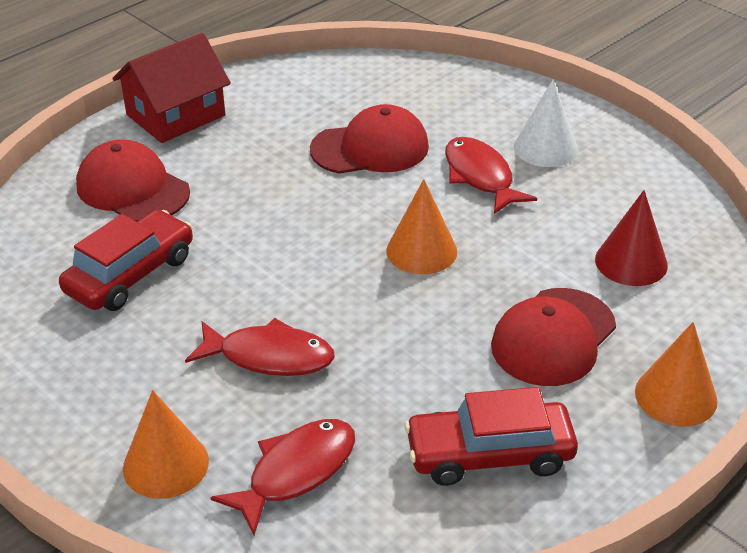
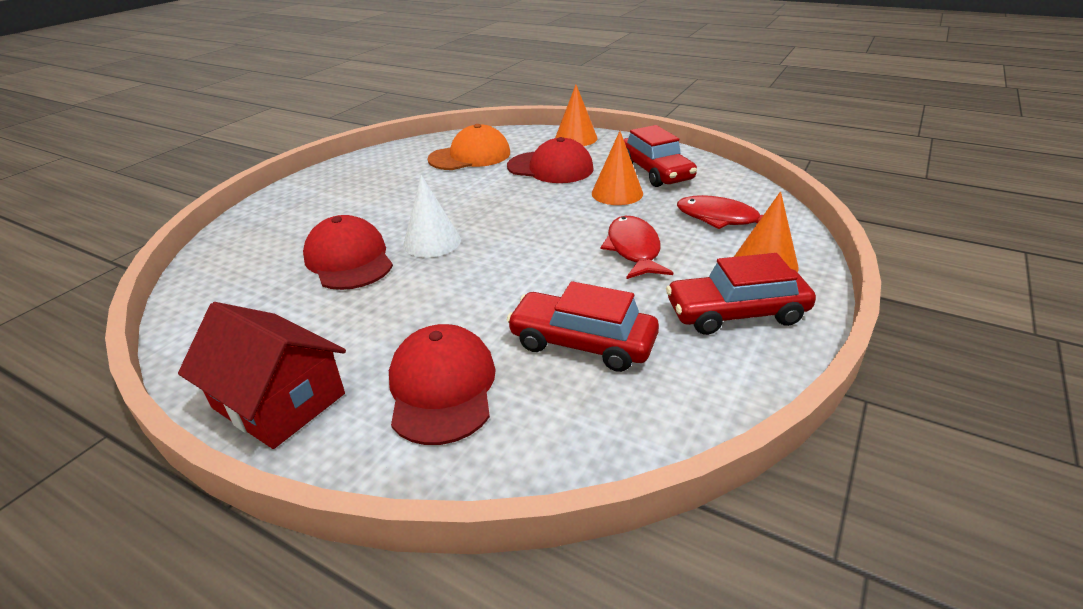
camera: 105 degrees left, 5 degrees down
red cap [76,140,190,222] -> red cap turned 150 degrees clockwise [389,324,495,445]
orange cone [386,179,457,274] -> orange cone moved to [592,131,643,205]
red fish [445,137,537,214] -> none
white cone [514,79,578,167] -> white cone moved to [403,175,461,258]
red cone [595,190,668,286] -> orange cap [428,124,510,170]
none -> red car [666,253,816,335]

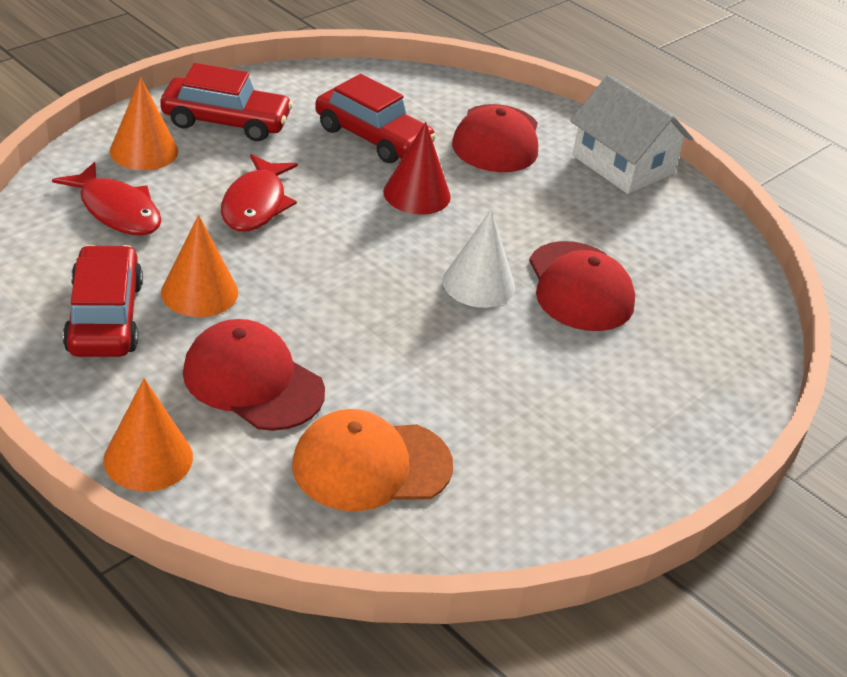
camera: 170 degrees left, 5 degrees up
red house [178,302,346,449] -> white house [570,75,693,194]
none -> red cone [383,122,451,215]

